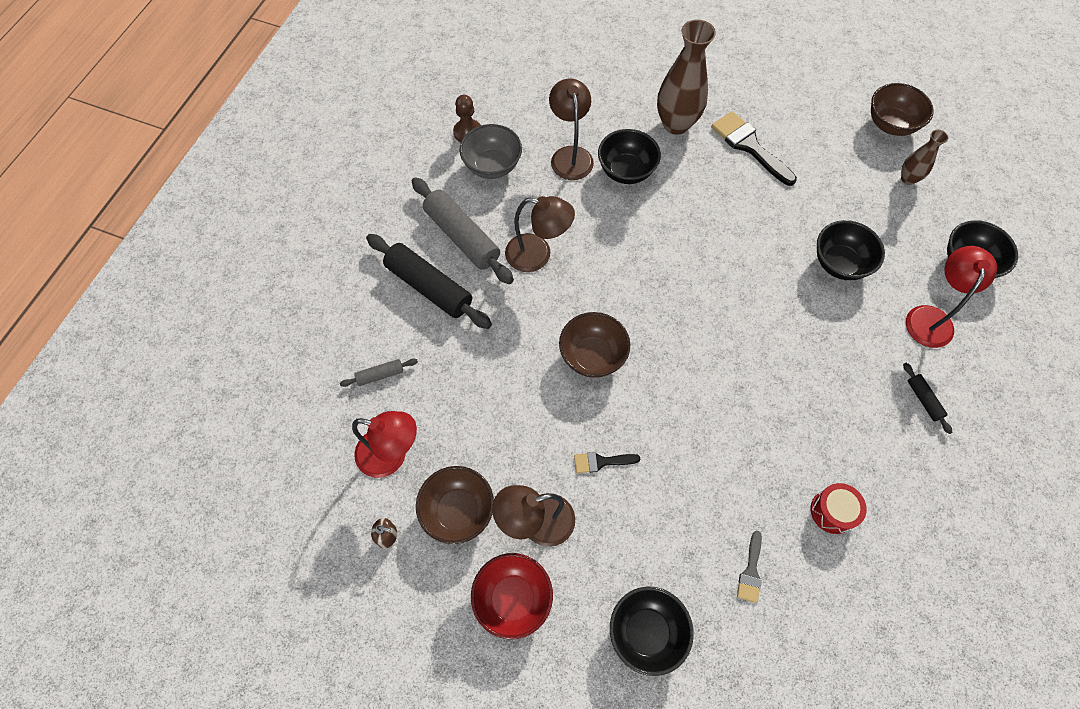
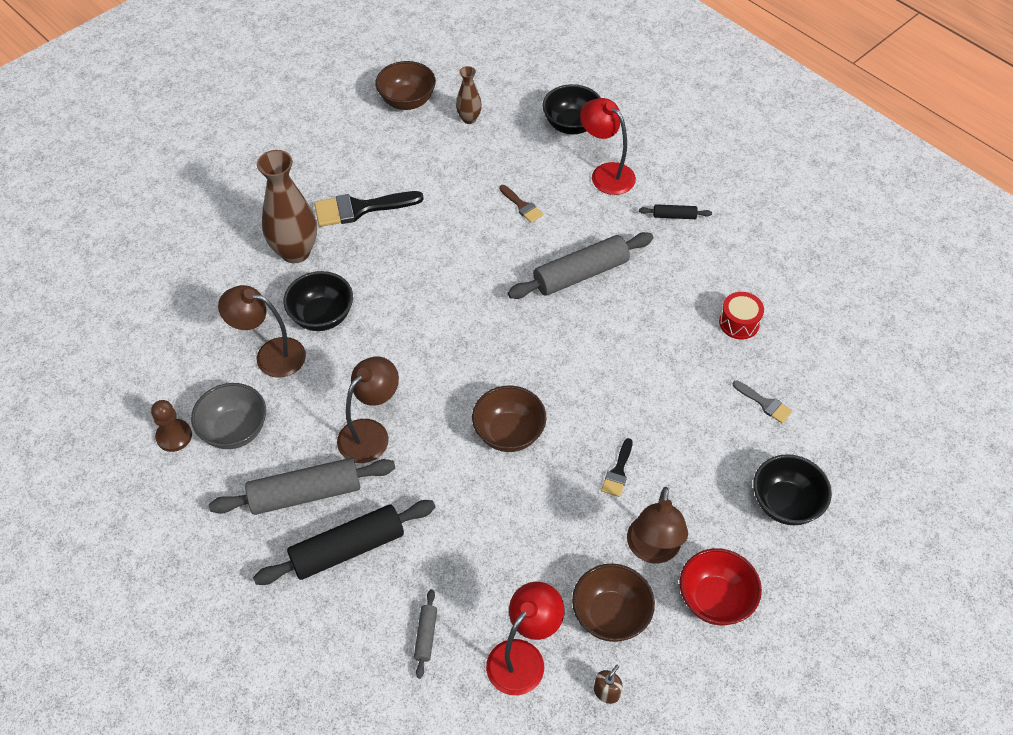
camera: 65 degrees left, 10 degrees down
black bowl [817,220,885,280] -> brown brush [499,185,543,223]
none -> grey rolling pin [508,232,653,299]

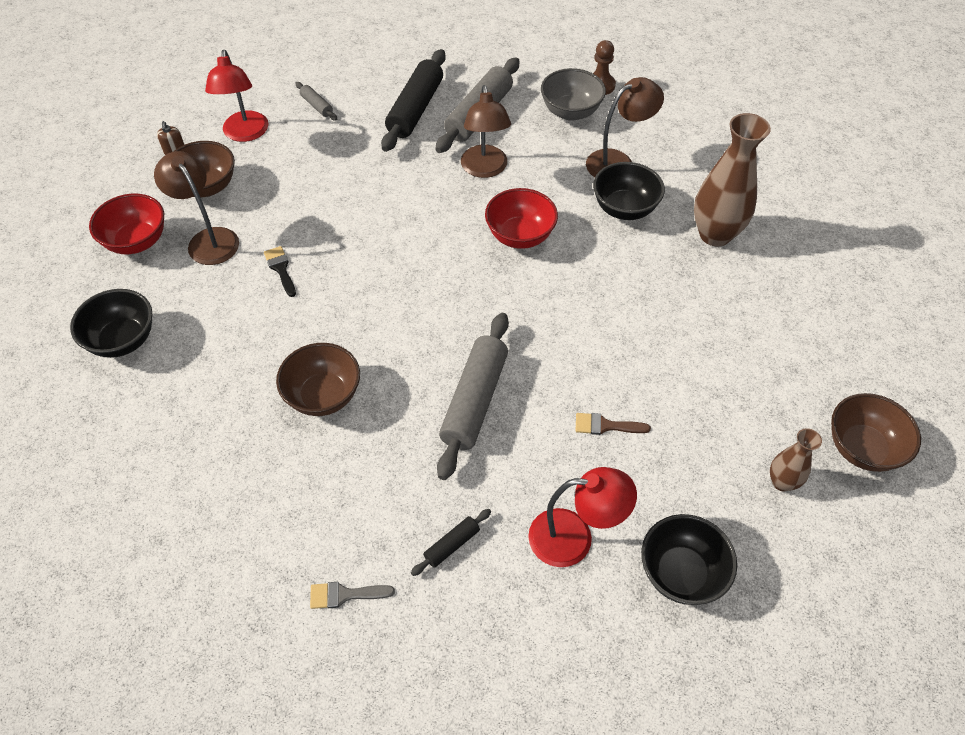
camera: 135 degrees right, 0 degrees up
black brush [314,191,424,227] -> none
brown bowl [472,386,547,452] -> brown bowl moved to [276,343,360,416]
red drum [719,292,764,339] -> none
grey brush [733,380,792,423] -> grey brush moved to [310,582,395,609]
none -> red bowl [485,188,558,249]

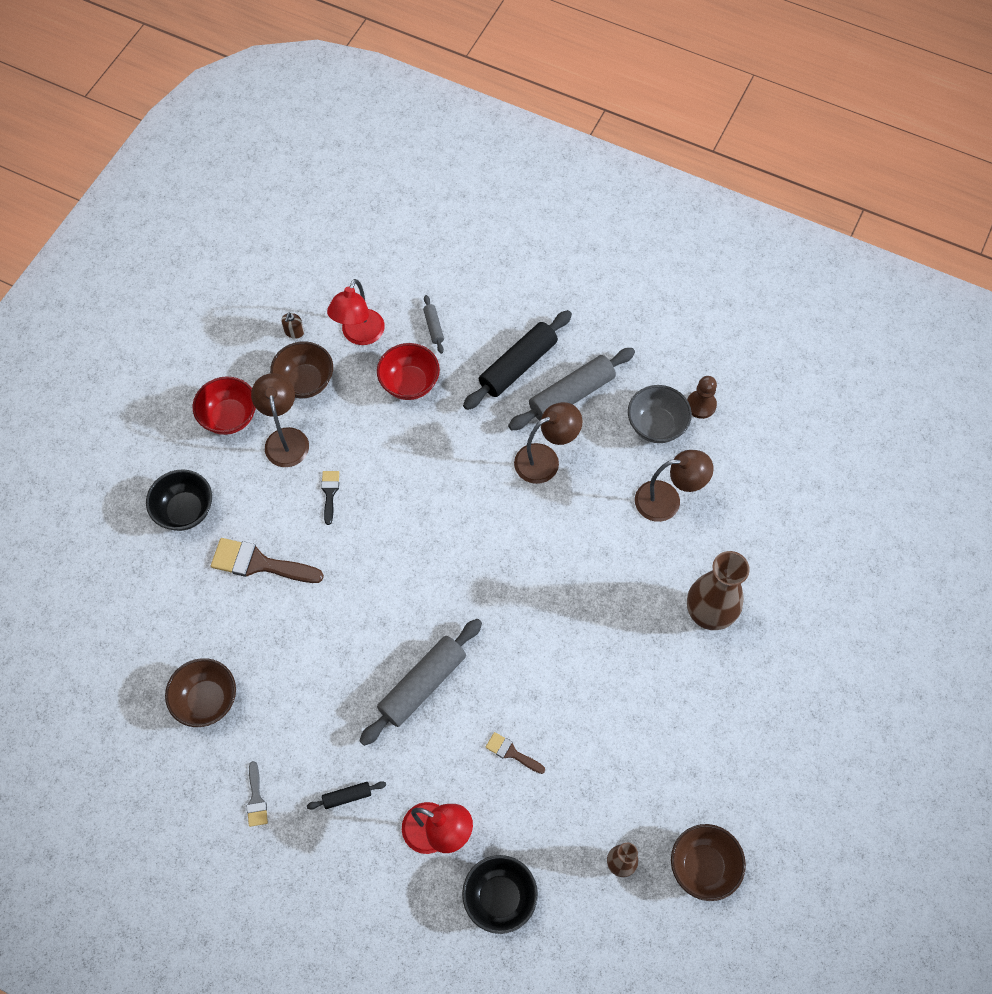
camera: 25 degrees right, 10 degrees up
brown bowl [276,343,360,416] -> brown bowl moved to [165,658,236,727]
grey brush [310,582,395,609] -> grey brush turned 120 degrees counterclockwise [247,761,268,827]
brown lamp [461,85,511,178] -> brown lamp turned 135 degrees counterclockwise [514,402,582,484]
red bowl [485,188,558,249] -> red bowl moved to [377,343,440,400]
black bowl [593,162,665,220] -> none
none -> brown brush [211,538,324,583]

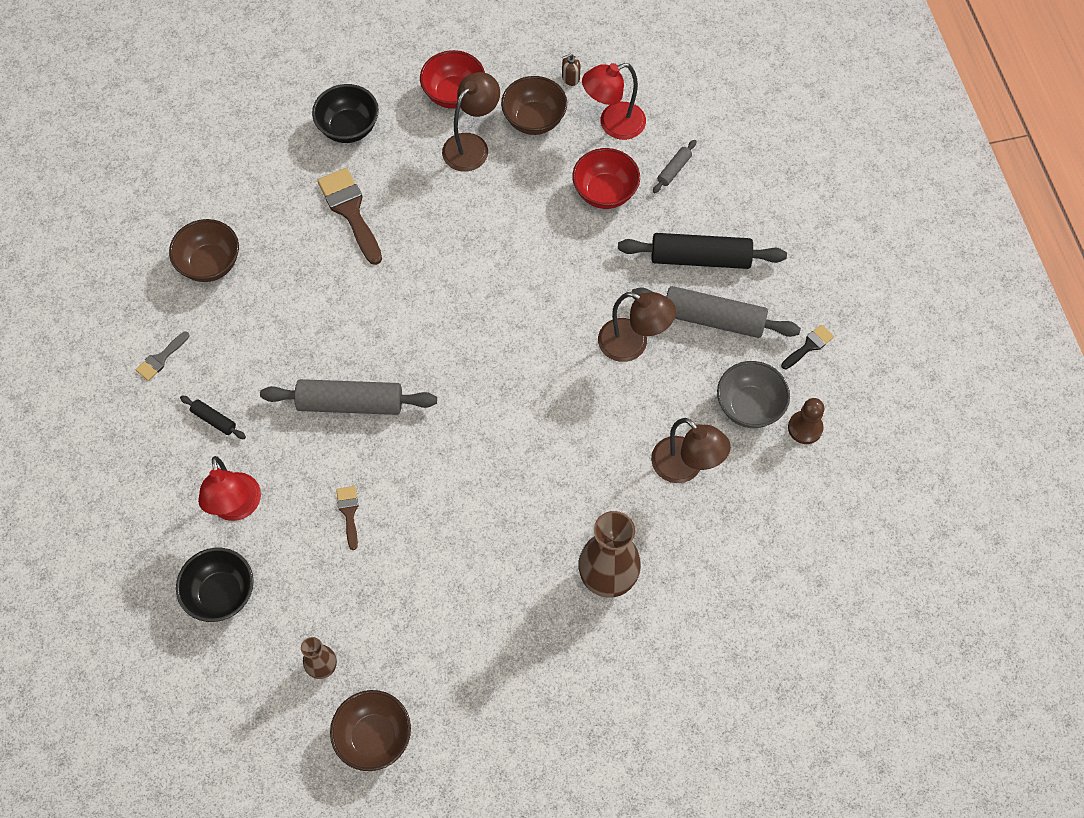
camera: 50 degrees right, 0 degrees up
black brush [321,471,339,525] -> black brush moved to [781,325,834,369]

